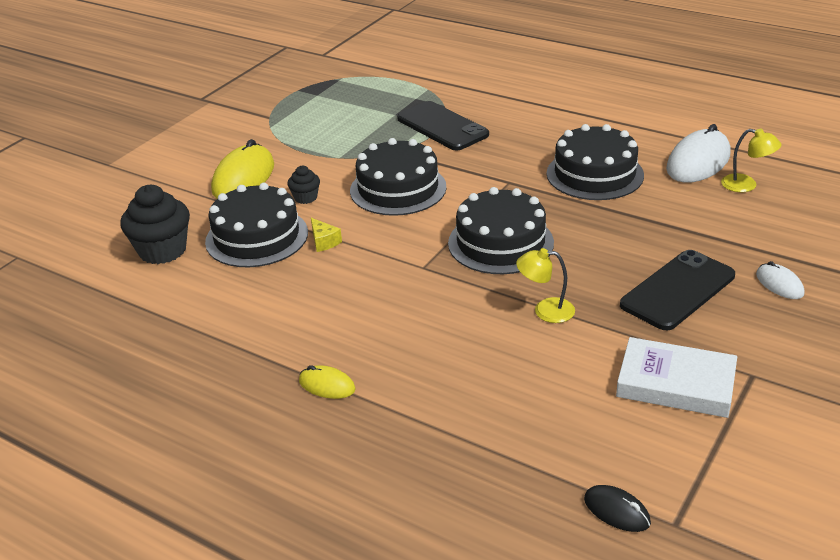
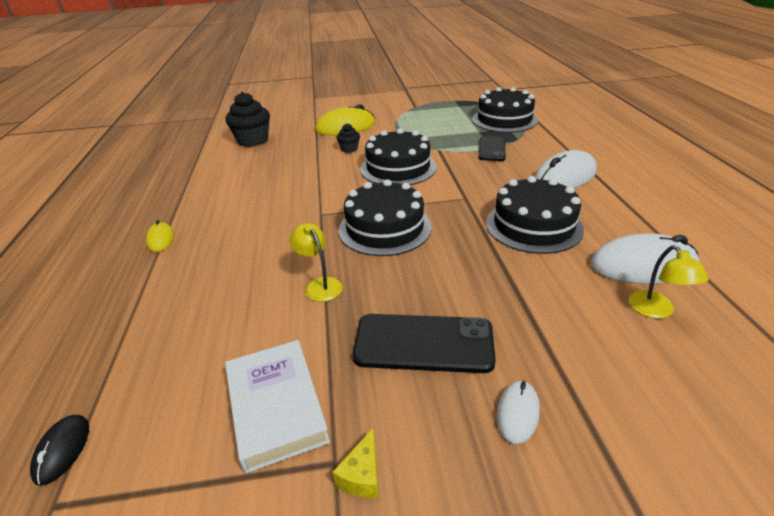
camera: 50 degrees right, 0 degrees up
black cake [205,183,308,267] -> black cake moved to [472,87,538,133]
yellow cheese [311,218,342,252] -> yellow cheese moved to [332,428,378,498]
black phone [397,101,489,151] -> black phone [479,136,506,161], size x0.65
none -> white mouse [535,150,597,188]

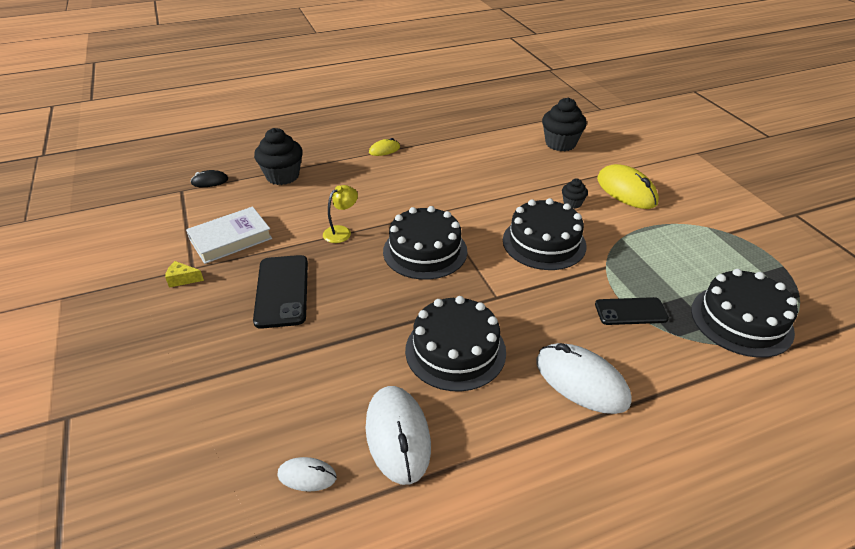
camera: 75 degrees right, 5 degrees up
white mouse [496,381,540,444] -> white mouse moved to [277,457,337,491]
yellow lamp [629,245,709,319] -> none
none -> black cupcake [254,128,303,185]

